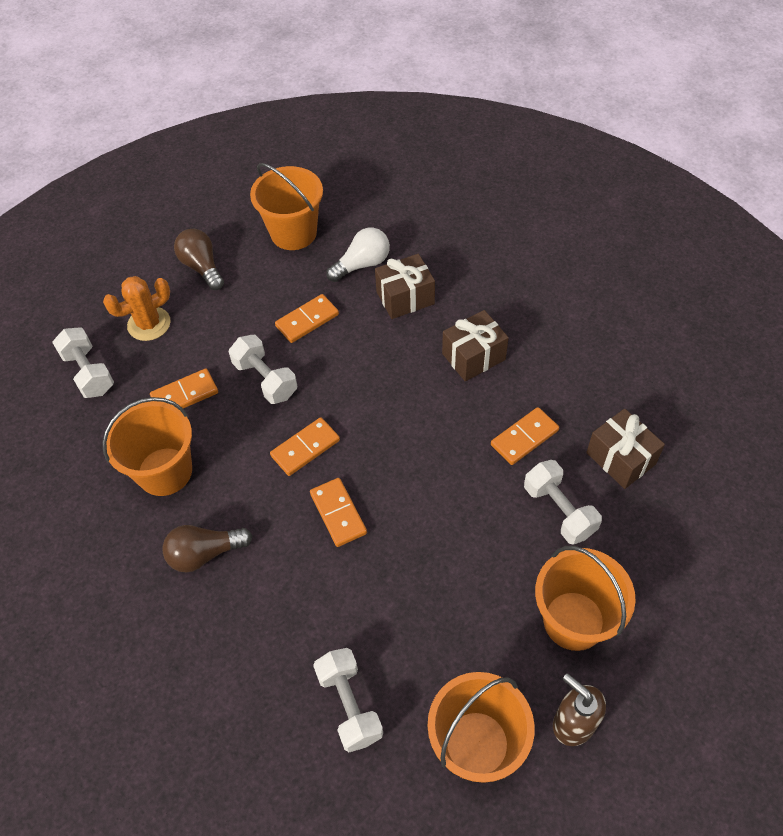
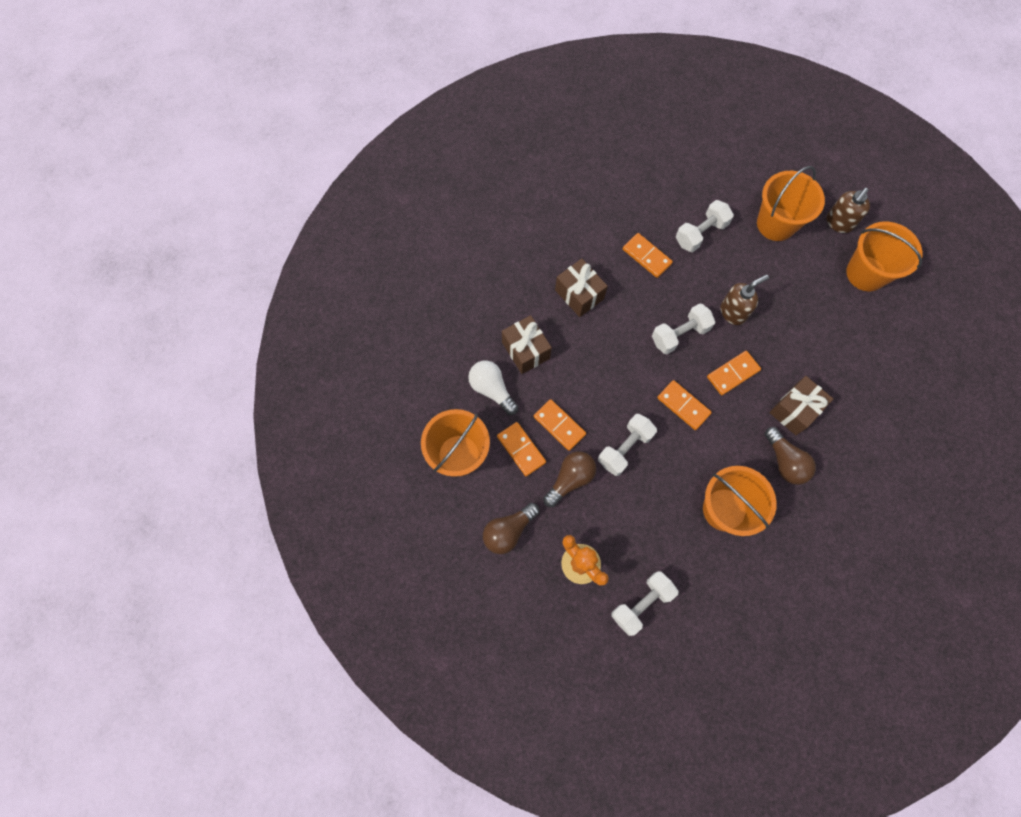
camera: 100 degrees left, 15 degrees up
orange domino [150,368,218,409] -> orange domino moved to [497,422,546,476]
white dumbbell [313,648,383,752] -> white dumbbell moved to [652,303,715,354]
brown gift [586,408,665,489] -> brown gift moved to [769,376,833,435]
none -> brown light bulb [543,451,596,507]
none -> brown soap dispenser [720,275,769,325]

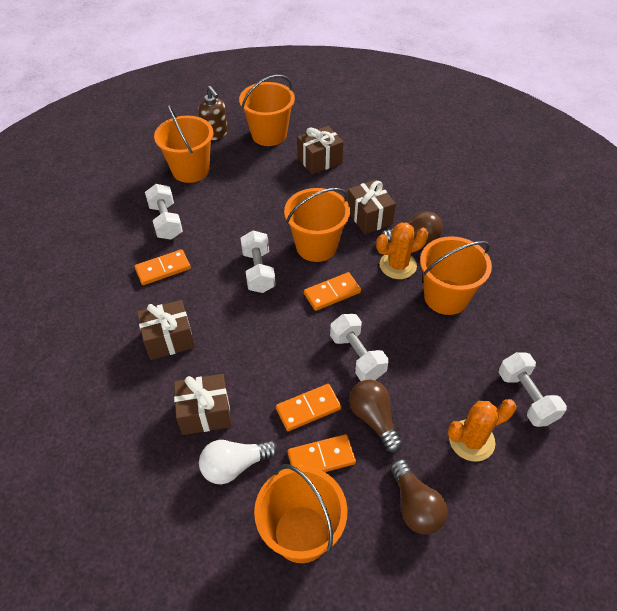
camera: 70 degrees left, 20 degrees down
orange domino [707,351,761,395] -> orange bucket [284,188,350,262]
brown soap dispenser [720,275,769,325] -> none
none -> brown gift [297,126,344,175]
none -> orange cactus [376,223,428,279]

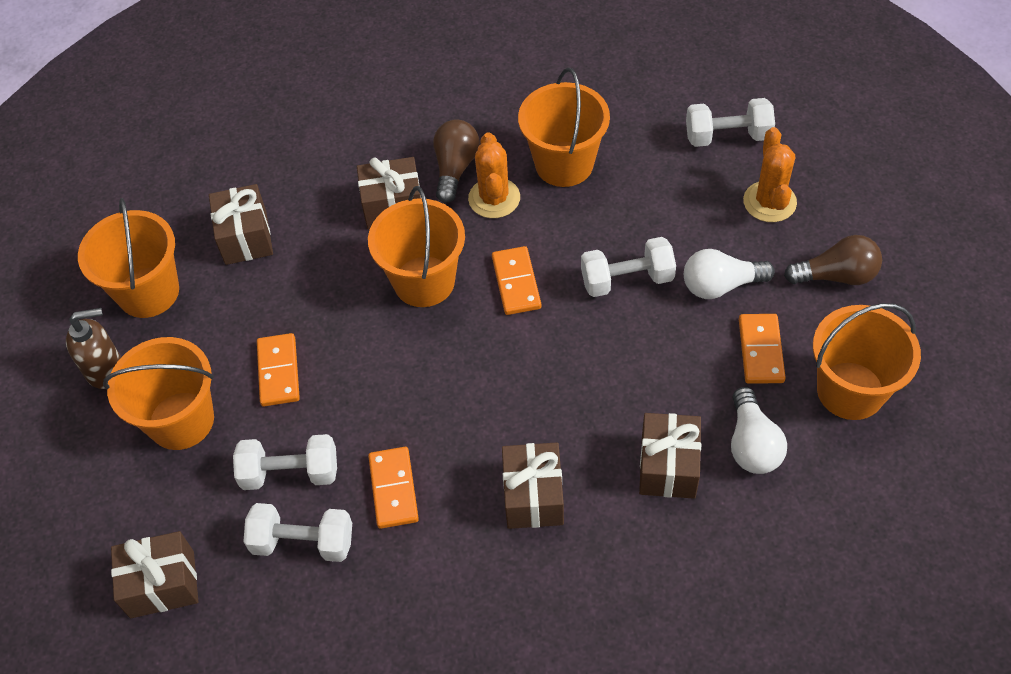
camera: 70 degrees left, 5 degrees up
white dumbbell [241,230,276,293] -> white dumbbell moved to [243,503,352,562]
orange domino [276,384,341,431] -> orange domino moved to [257,333,300,406]
brown light bulb [349,380,402,453] -> white light bulb [684,249,775,299]
none -> brown gift [111,531,198,618]

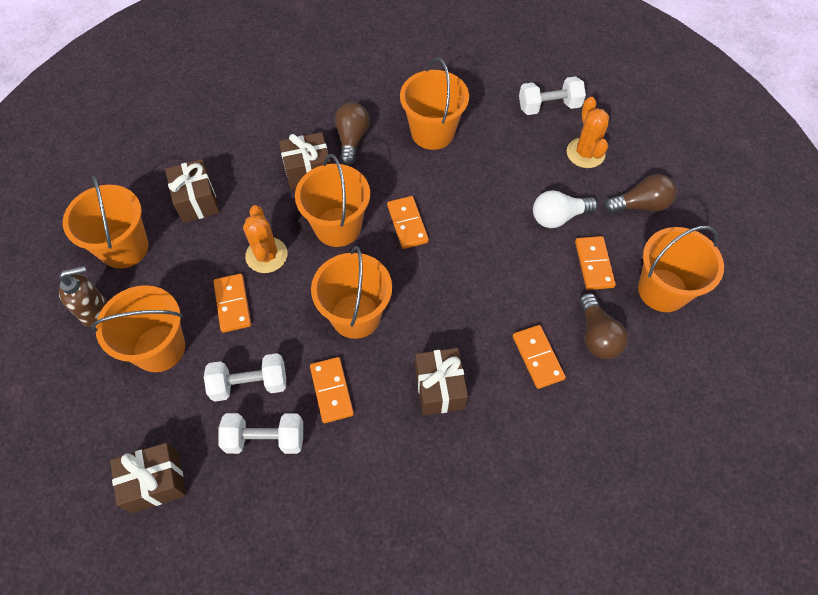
camera: 10 degrees left, 5 degrees up
orange cactus [468,132,520,218] -> orange cactus moved to [243,205,287,273]
white dumbbell [581,237,676,297] -> none
brown gift [639,413,701,499] -> orange domino [513,325,566,389]
white light bulb [731,387,787,474] -> brown light bulb [580,293,628,359]
none -> orange bucket [311,246,392,339]

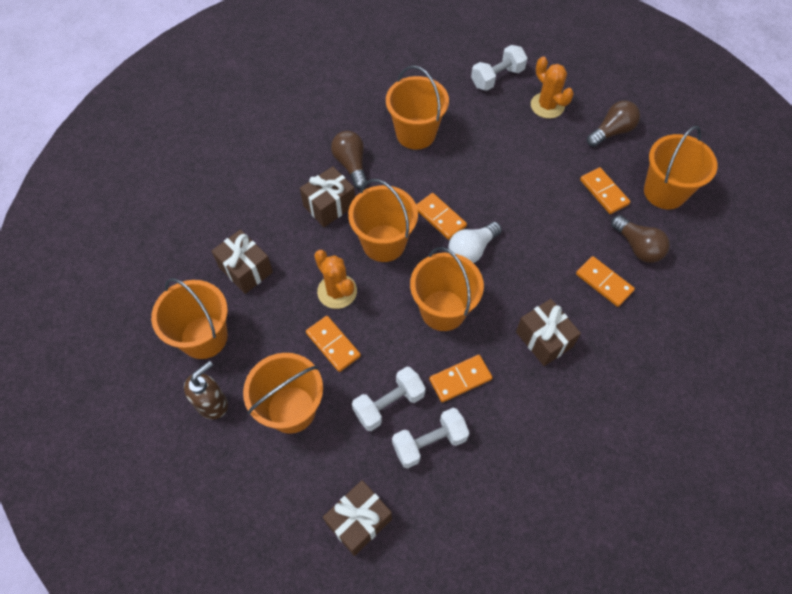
camera: 25 degrees left, 0 degrees up
orange domino [310,357,354,423] -> orange domino turned 75 degrees counterclockwise [429,355,493,403]
white light bulb [533,190,598,228] -> white light bulb moved to [448,222,502,263]

